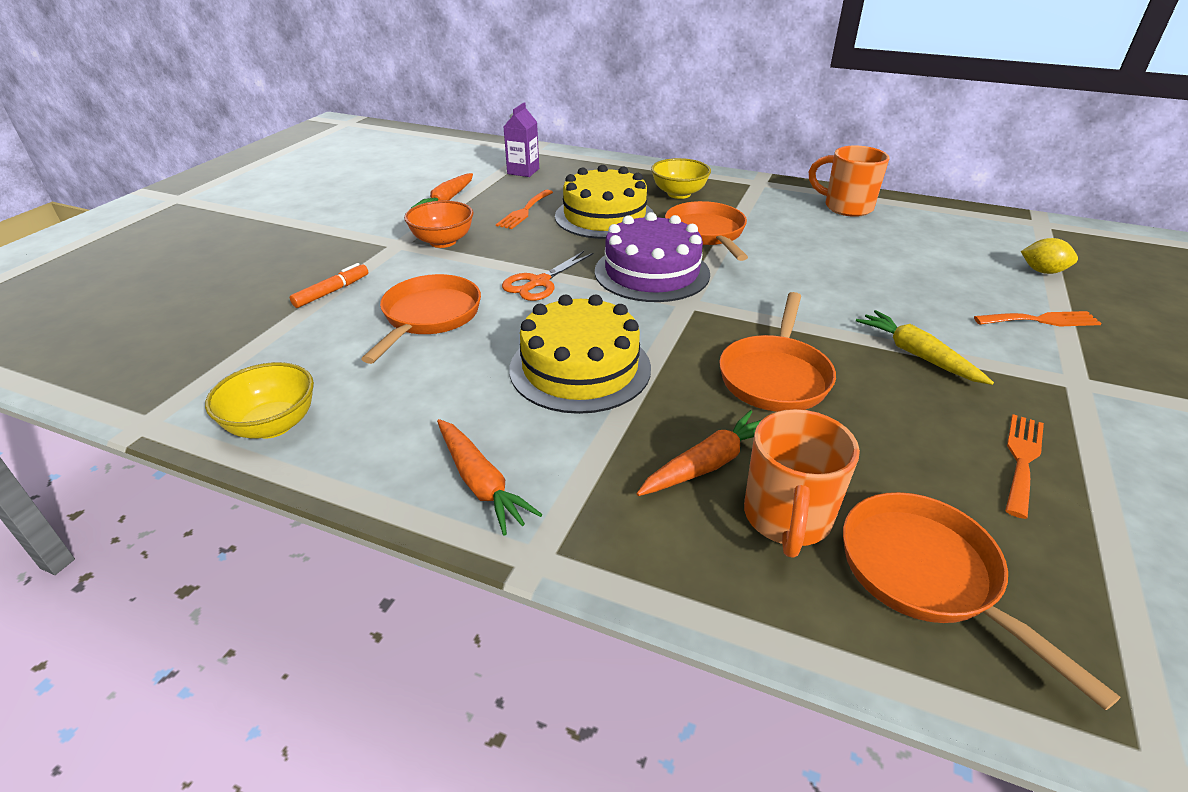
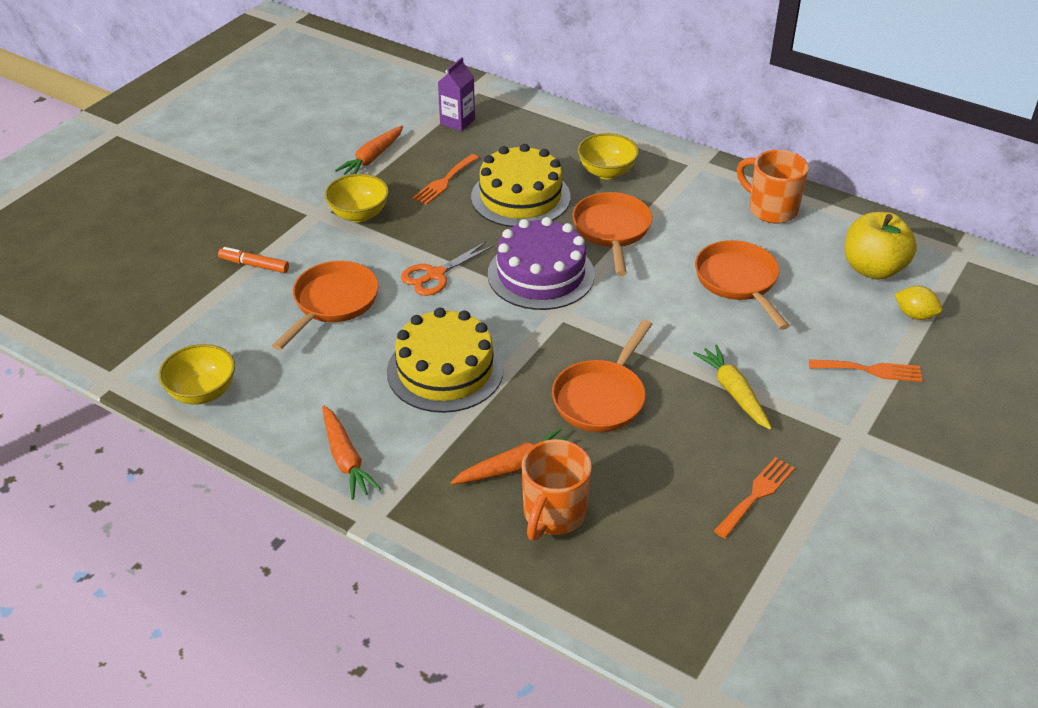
camera: 10 degrees right, 5 degrees up
orange marker [290,263,368,308] -> orange marker turned 120 degrees counterclockwise [218,247,289,273]
orange bowl [404,201,473,248] -> yellow bowl [325,174,389,222]
orange pan [843,492,1120,710] -> orange pan moved to [695,240,790,330]
none -> yellow apple [845,212,917,280]

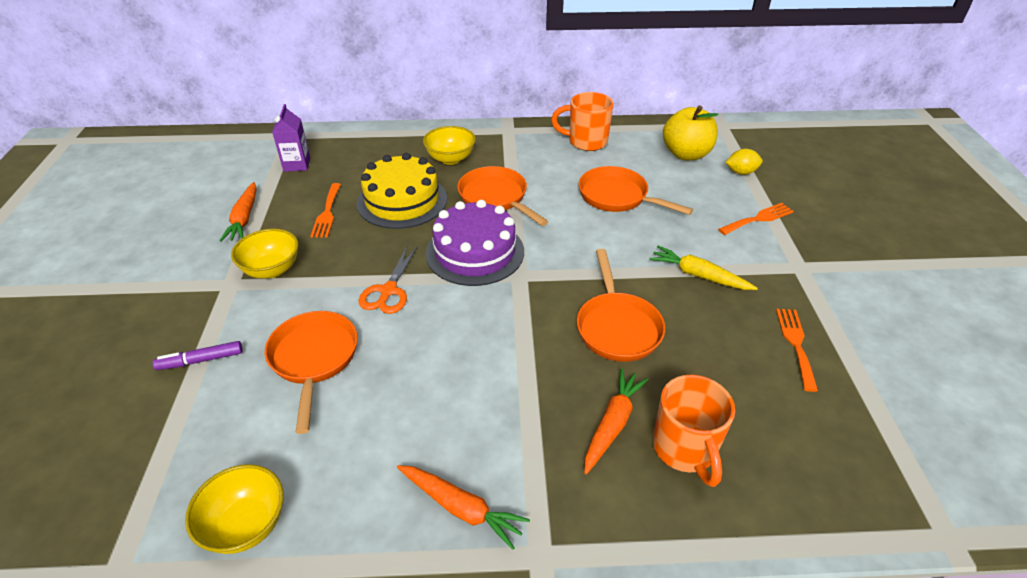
camera: 35 degrees left, 0 degrees up
orange marker [218,247,289,273] -> purple marker [153,341,243,370]
yellow cake [387,308,504,413] -> none

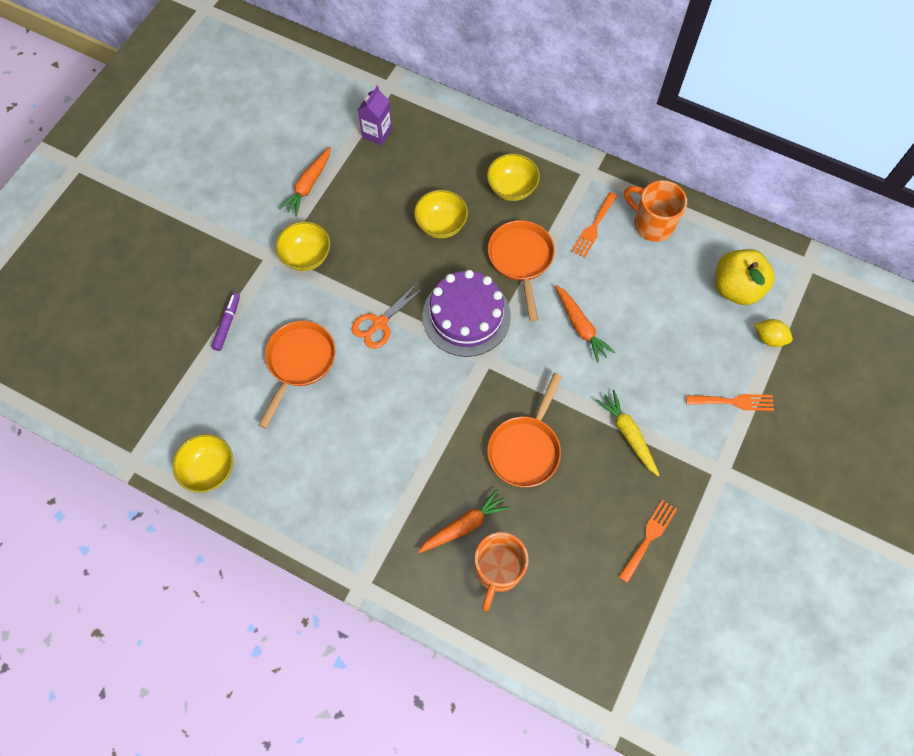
camera: 30 degrees right, 25 degrees up
purple marker [153,341,243,370] -> purple marker turned 90 degrees clockwise [211,293,240,351]
orange fork [310,183,341,238] -> orange fork moved to [571,192,617,258]
yellow cake [357,153,447,229] -> yellow bowl [414,190,468,238]
orange carrot [397,465,530,550] -> orange carrot moved to [555,285,615,363]
orange pan [579,166,693,215] -> none

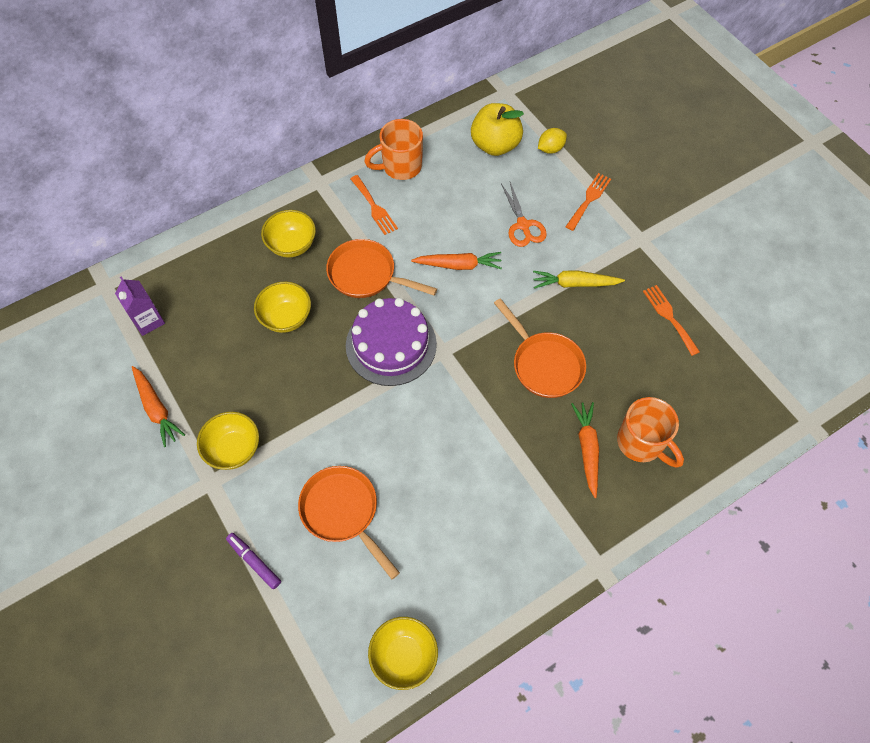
camera: 60 degrees left, 5 degrees down
orange scissors [352,282,425,349] -> orange scissors moved to [501,182,547,247]

